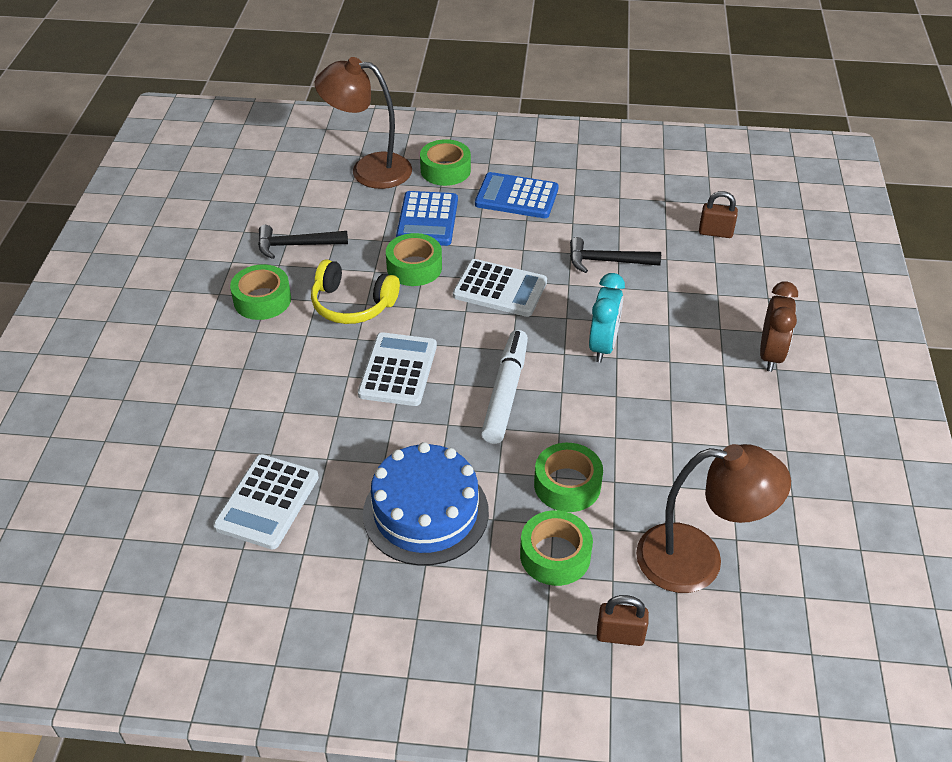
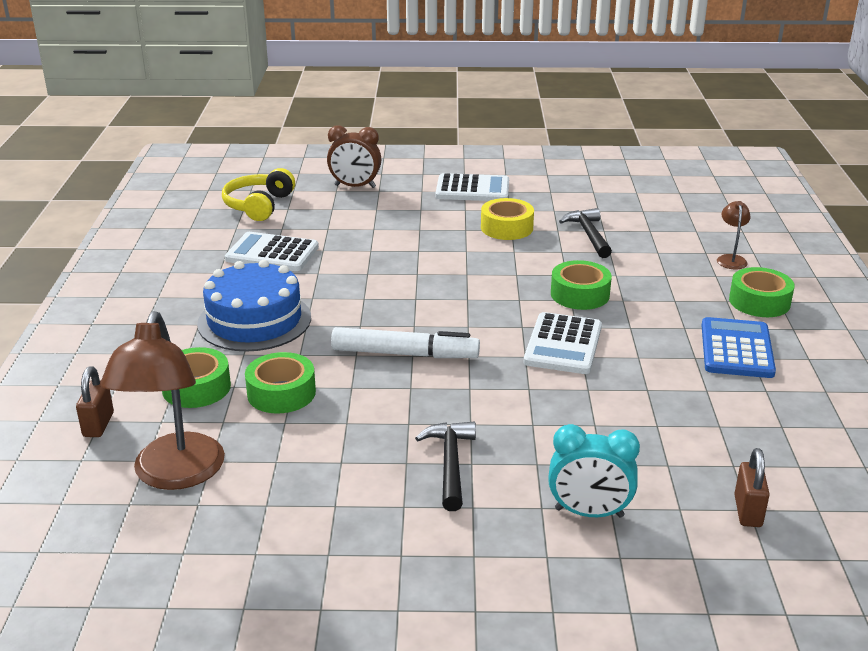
camera: 85 degrees right, 15 degrees down
green tape [230,264,291,320] -> yellow tape [481,198,534,240]
yellow headphones [311,259,400,324] -> yellow headphones moved to [222,168,295,221]
brown lamp [315,57,412,189] -> brown lamp [717,201,750,269], size x0.45
white calculator [358,332,437,406] -> white calculator moved to [436,173,509,201]
blue calculator [396,191,458,246] -> none
black hammer [570,237,661,273] -> black hammer moved to [415,422,476,511]
turquoise clock [589,273,625,362] -> turquoise clock moved to [548,424,640,518]
brown clock [760,281,798,372] -> brown clock moved to [327,125,381,188]

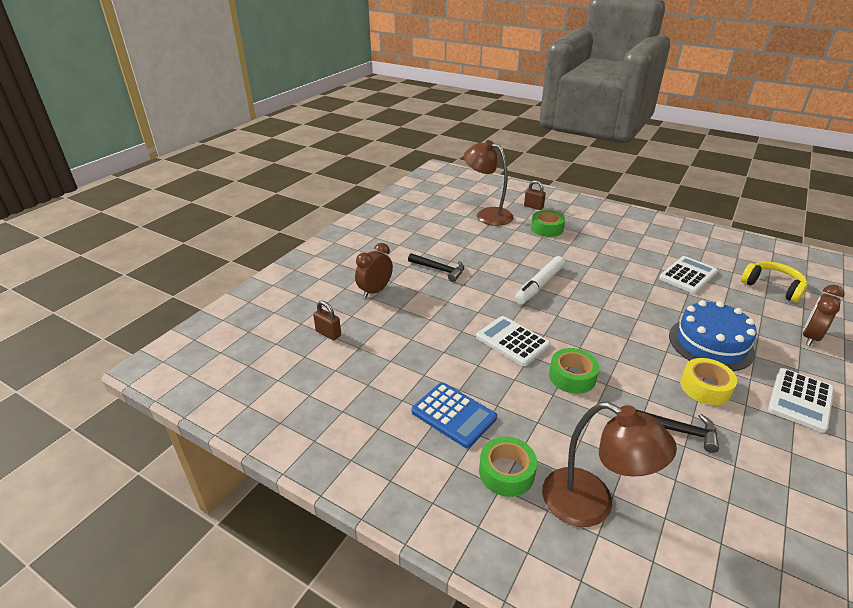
camera: 120 degrees right, 5 degrees up
blue cake [197,260,311,351] -> blue cake moved to [669,300,757,371]
green tape [245,352,316,413] -> none
turquoise clock [548,424,640,518] -> brown clock [355,243,393,298]
brown lamp [717,201,750,269] -> brown lamp [542,402,677,527], size x2.20

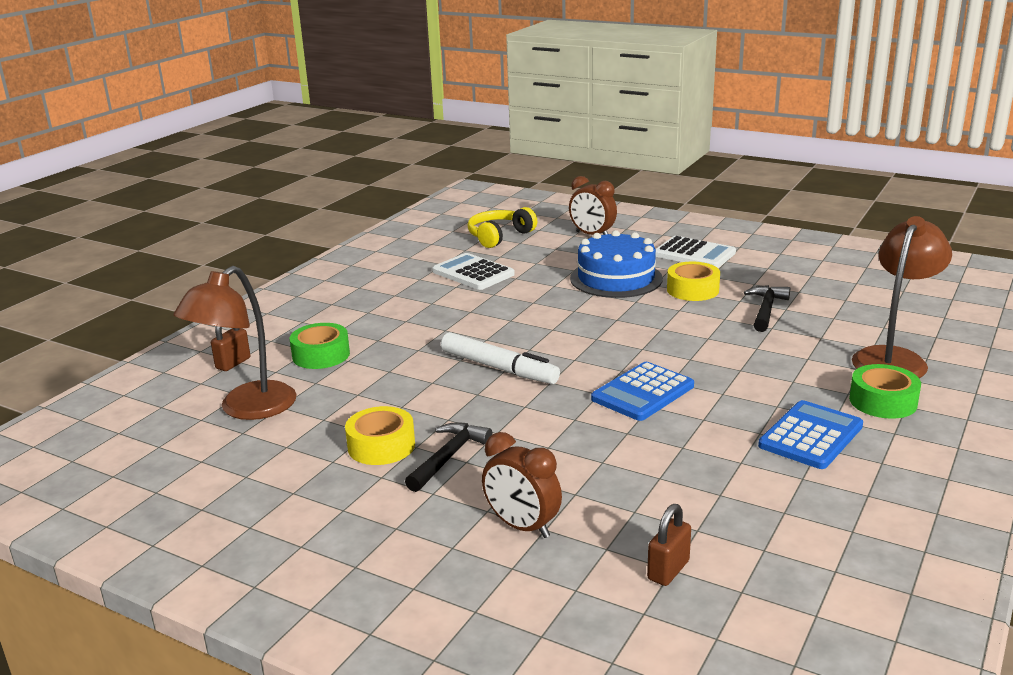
camera: 90 degrees left, 10 degrees down
white calculator [476,316,550,366] -> blue calculator [591,362,694,421]
green tape [549,348,599,394] -> none
none -> yellow tape [345,406,415,465]

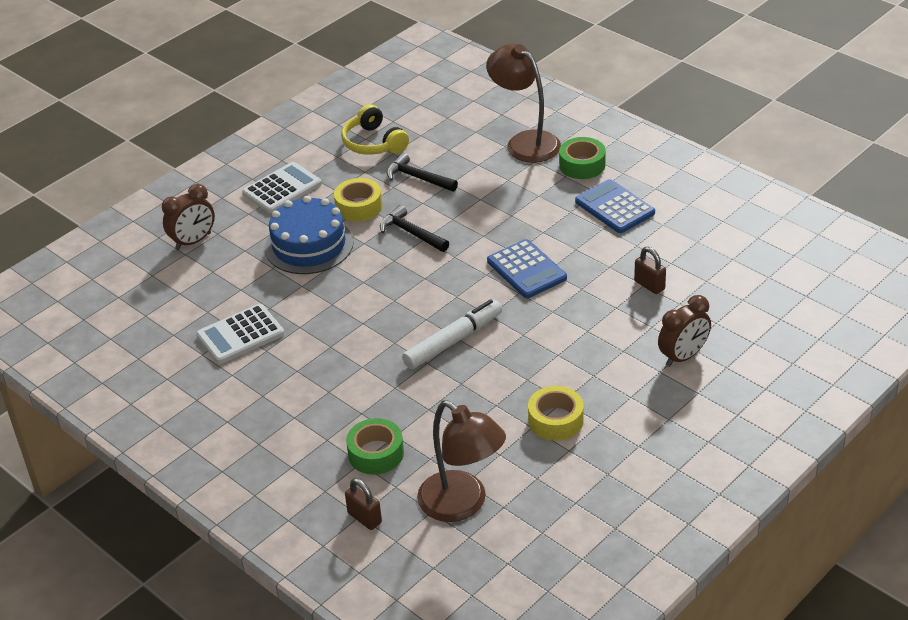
camera: 75 degrees left, 15 degrees up
black hammer [405,422,492,492] -> black hammer moved to [380,205,449,252]
yellow headphones [467,207,537,248] -> yellow headphones moved to [341,104,409,154]
brown padlock [647,504,691,586] -> brown padlock moved to [634,247,666,294]

